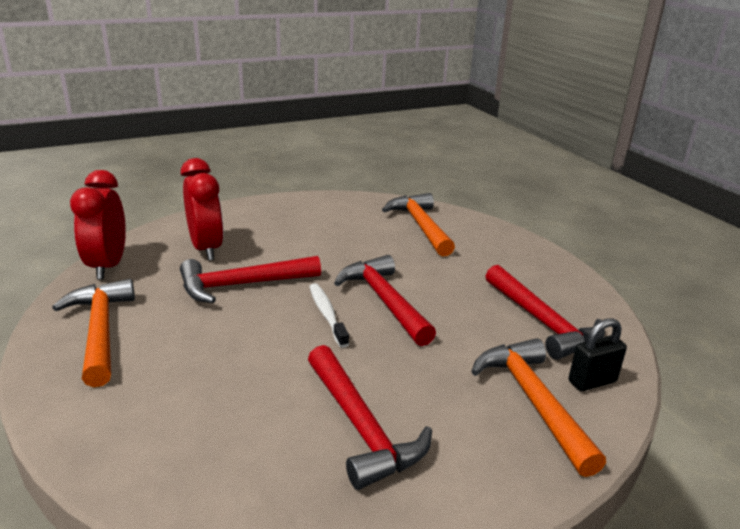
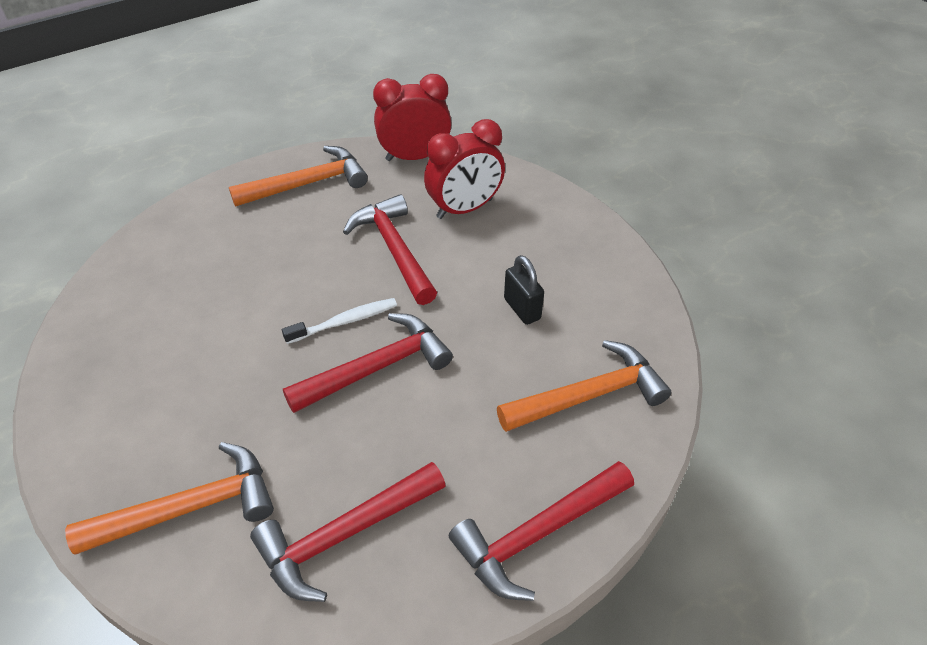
camera: 85 degrees right, 20 degrees up
red hammer [308,345,432,490] -> red hammer moved to [449,461,634,601]
black padlock [569,318,627,391] -> black padlock moved to [504,255,544,325]

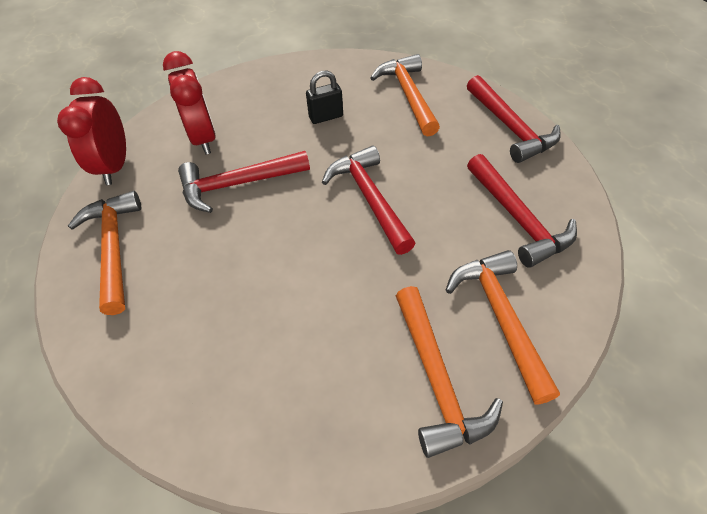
camera: 80 degrees left, 5 degrees up
white toothbrush [282,298,397,344] -> none
none -> orange hammer [396,286,503,458]

